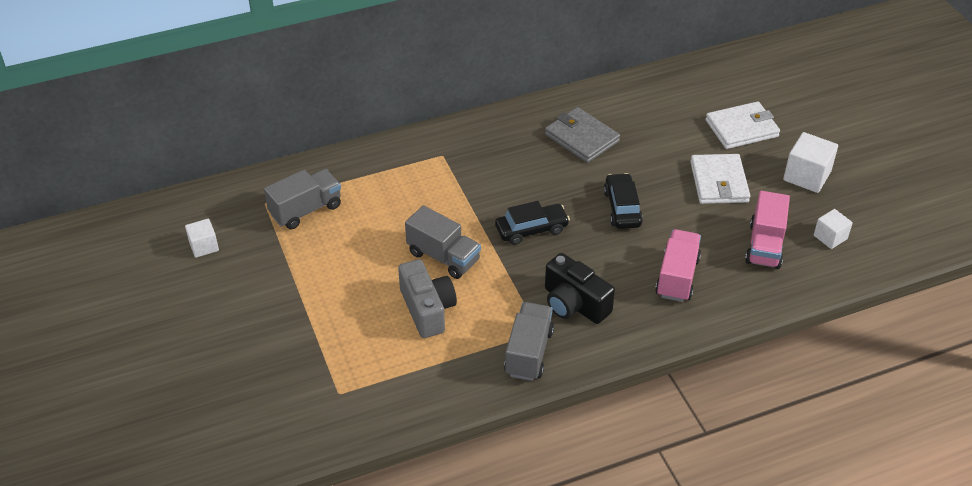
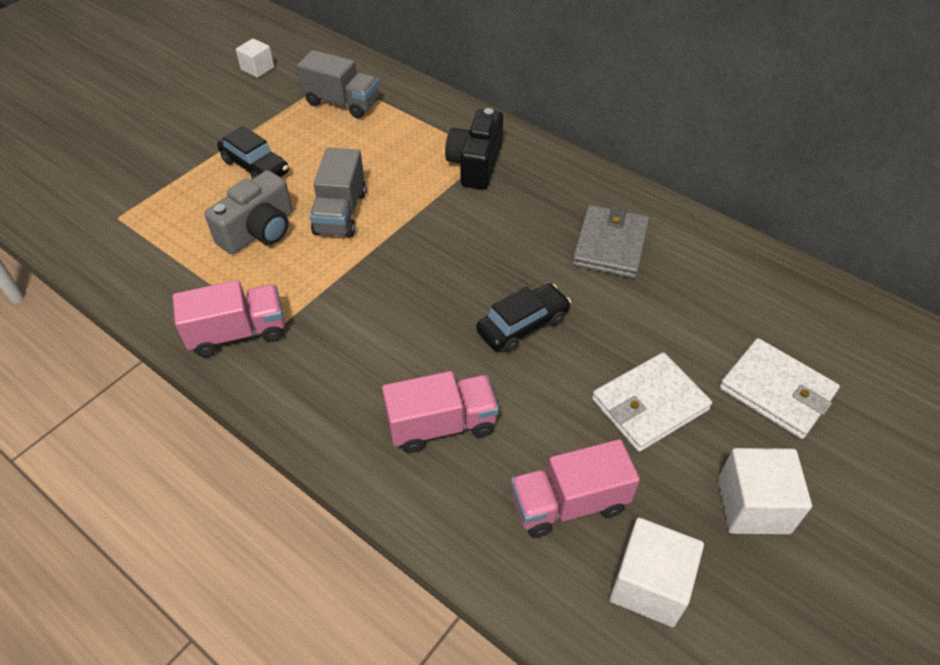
camera: 60 degrees right, 5 degrees up
black car [495,201,570,245] -> black car moved to [217,126,289,179]
grey truck [504,302,554,381] -> pink truck [172,280,285,357]
black camera [545,253,615,324] -> black camera moved to [445,108,503,189]
white cube [814,209,853,249] -> white cube [609,517,704,627], size x1.61

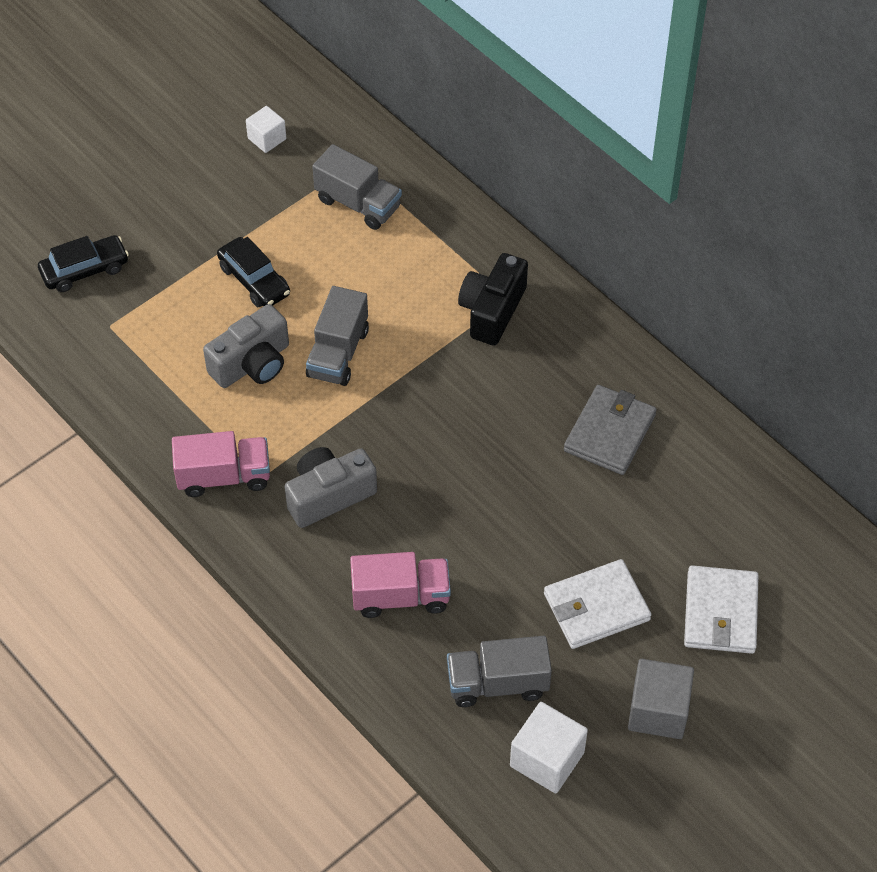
camera: 10 degrees right, 5 degrees up
black car [476,284,571,353] -> black car moved to [38,235,129,292]
pink truck [511,439,640,538] -> grey truck [447,636,552,707]
white cube [718,448,812,534] -> grey cube [628,659,694,739]
white wallet [719,338,840,439] -> white wallet turned 45 degrees clockwise [684,565,759,654]
none -> grey camera [285,447,377,528]

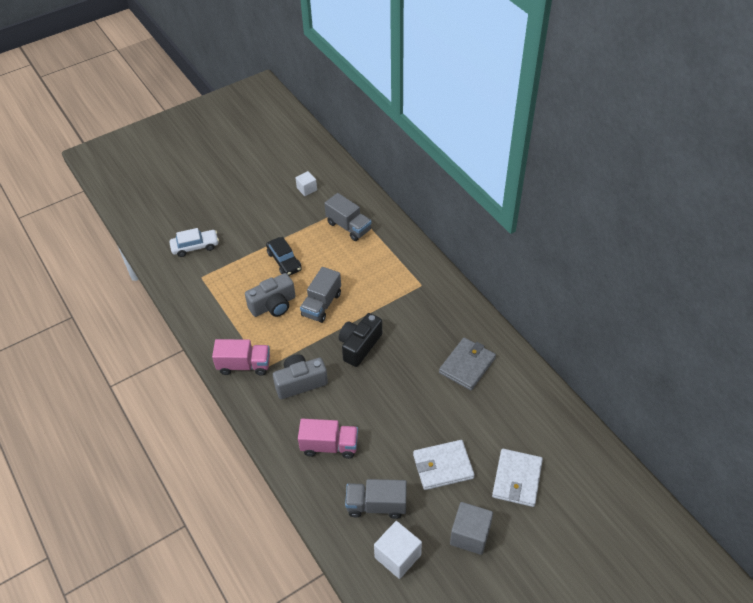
camera: 10 degrees right, 5 degrees down
black car [38,235,129,292] -> white car [169,228,219,257]
black camera [458,253,528,346] -> black camera moved to [339,313,382,367]

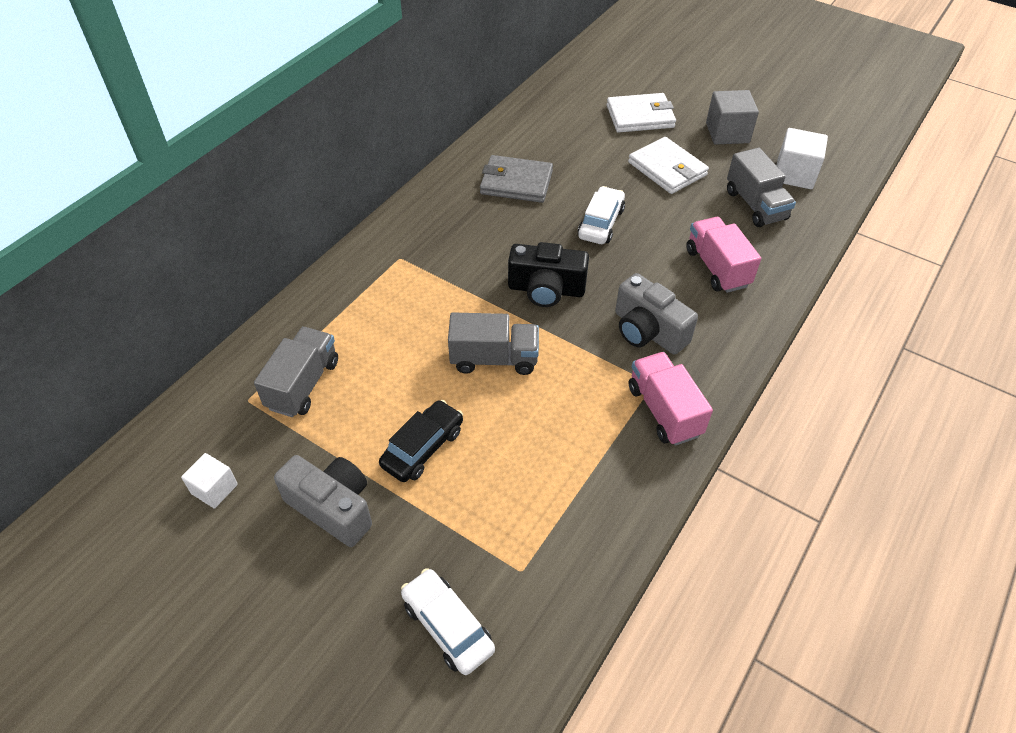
camera: 115 degrees left, 0 degrees up
grey camera [245,273,296,317] -> grey camera moved to [274,455,372,547]
none -> white car [578,186,625,244]

